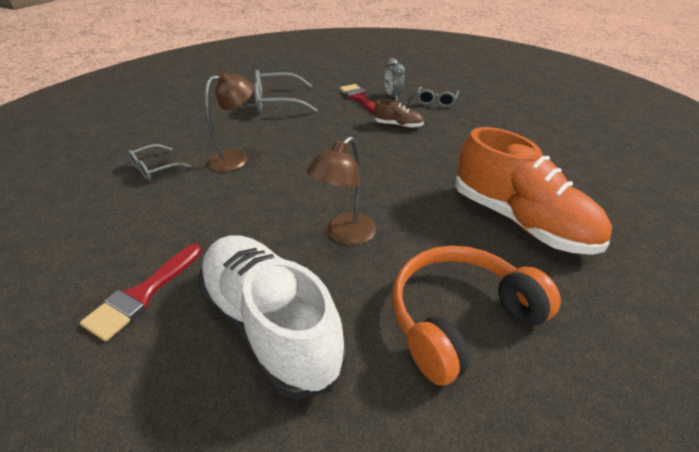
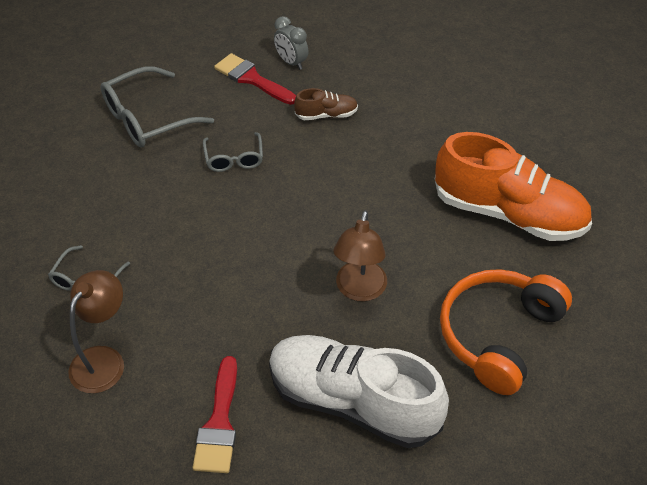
camera: 25 degrees left, 10 degrees up
brown lamp [205,71,254,172] -> brown lamp moved to [68,270,124,393]
grey glasses [417,87,459,107] -> grey glasses moved to [203,132,263,172]

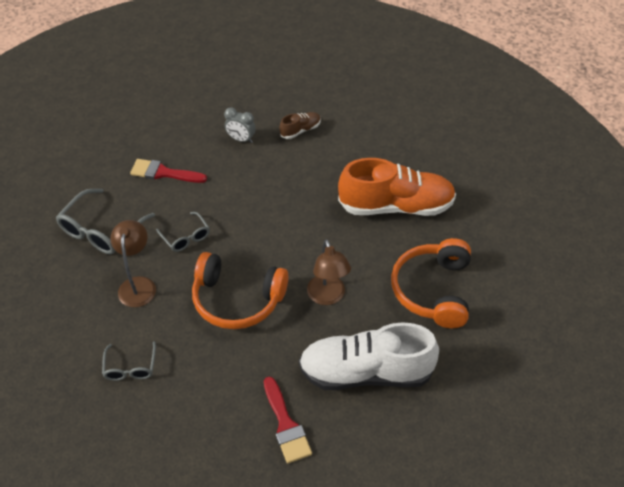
camera: 25 degrees left, 0 degrees up
brown lamp [68,270,124,393] -> brown lamp moved to [110,220,156,307]
grey clock [274,16,308,70] -> grey clock moved to [224,107,256,143]
brown shoe [294,88,358,120] -> brown shoe moved to [280,112,321,139]
none -> orange headphones [192,252,288,329]

